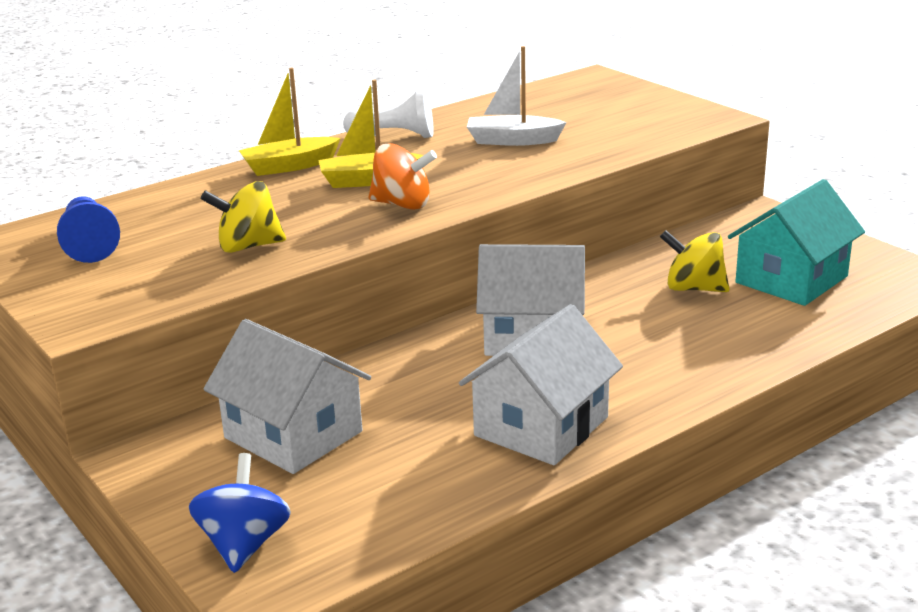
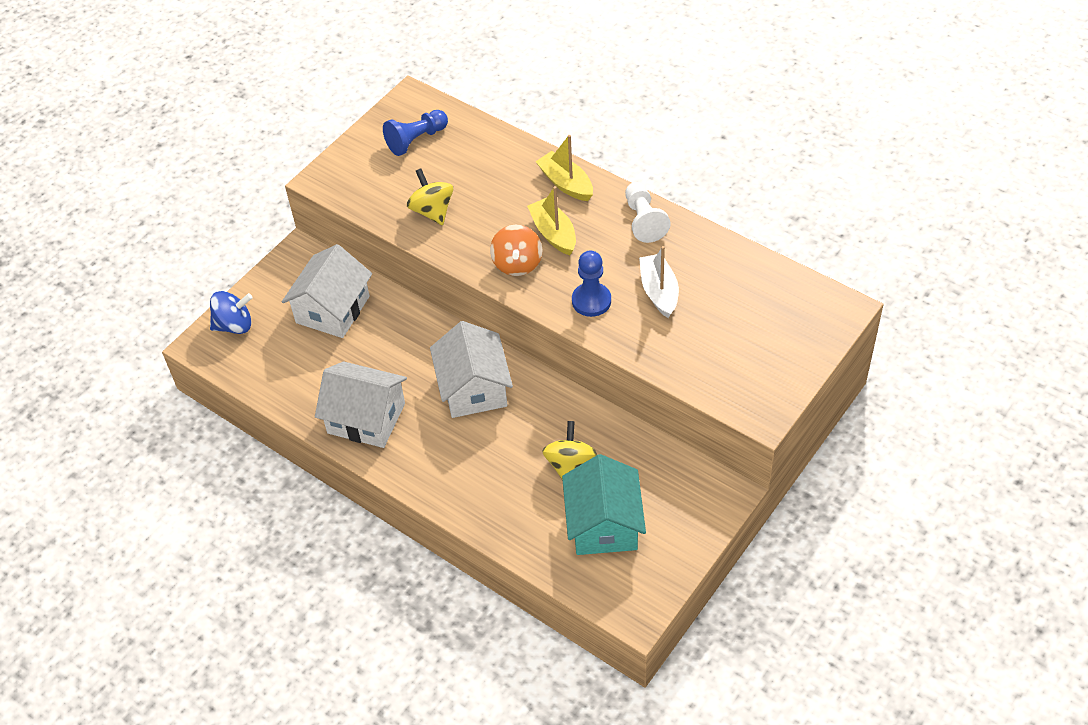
camera: 75 degrees right, 25 degrees up
turquoise house [728,179,865,306] -> turquoise house turned 60 degrees clockwise [562,454,646,555]
none -> blue pawn [572,251,611,317]

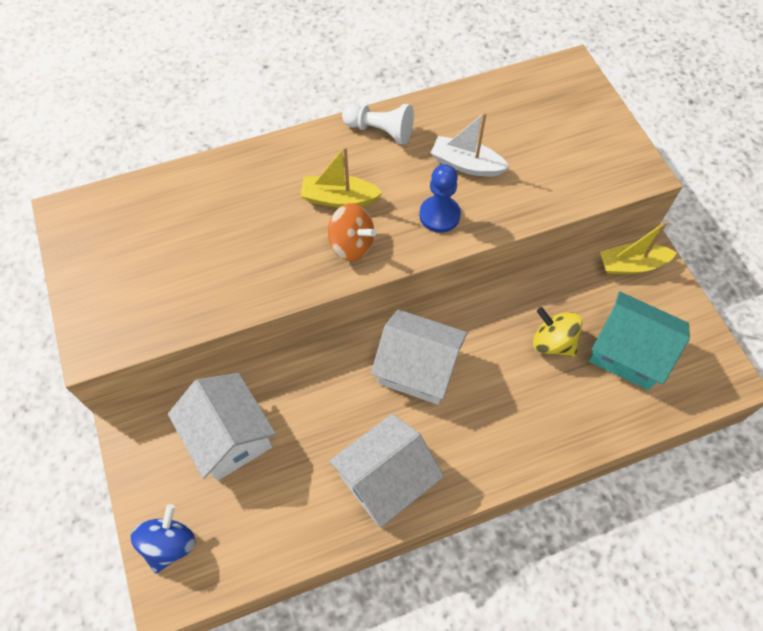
camera: 60 degrees left, 10 degrees up
blue pawn [383,110,448,156] -> none
yellow spinning top [407,168,453,225] -> none
yellow boat [535,135,593,201] -> yellow boat moved to [600,221,677,274]

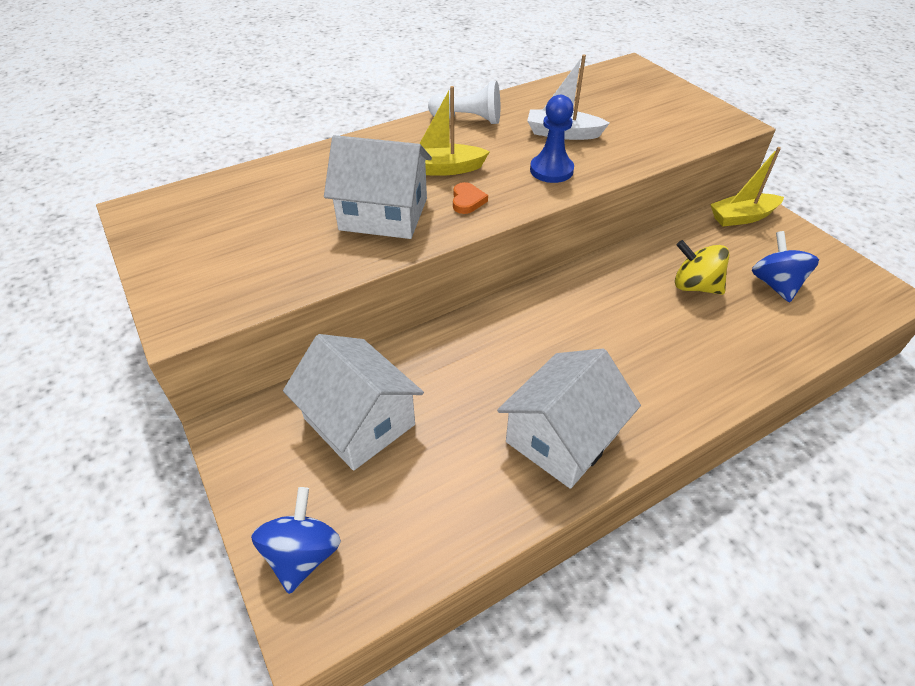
camera: 10 degrees left, 15 degrees down
orange spinning top [328,203,376,261] -> orange heart [453,182,488,214]
white house [371,309,467,405] -> white house moved to [324,135,432,239]
turquoise house [589,292,690,390] -> blue spinning top [752,231,819,303]

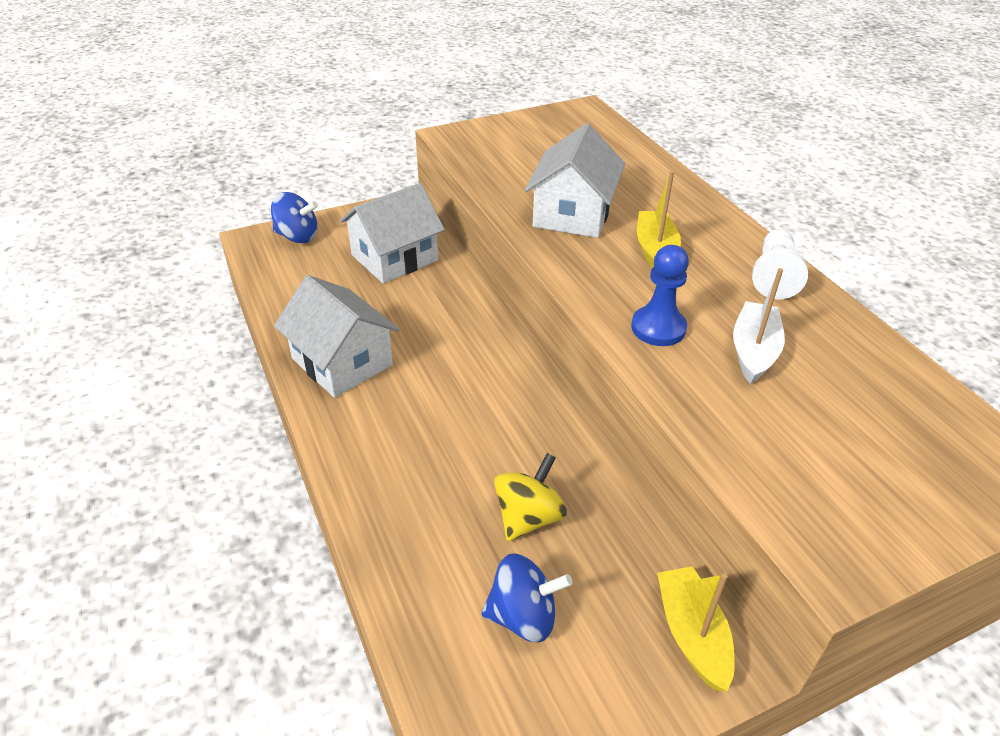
camera: 95 degrees right, 5 degrees down
orange heart [453,182,488,214] -> none

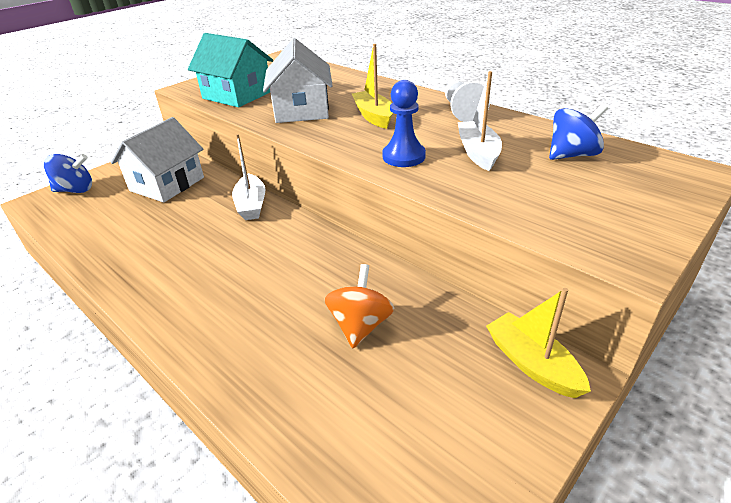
camera: 20 degrees left, 5 degrees down
white house [274,275,400,398] -> none
blue spinning top [481,554,572,642] -> blue spinning top moved to [549,104,608,160]
yellow spinning top [494,453,567,542] -> orange spinning top [324,264,394,348]
none -> turquoise house [188,33,273,107]
none -> white boat [232,134,265,220]

